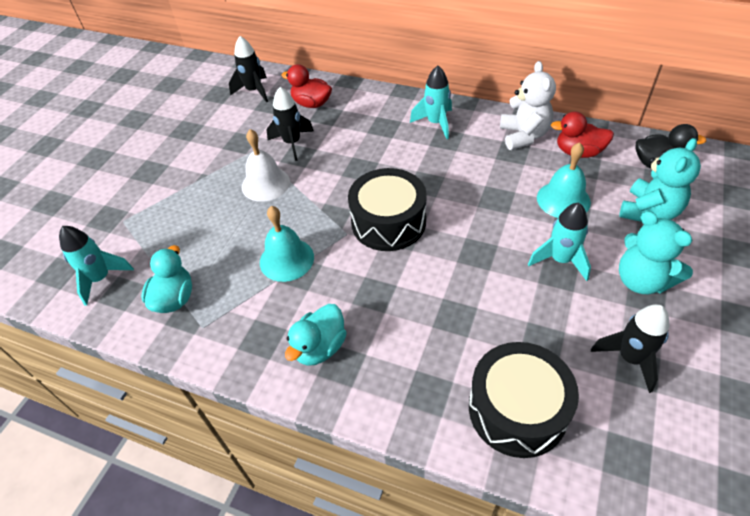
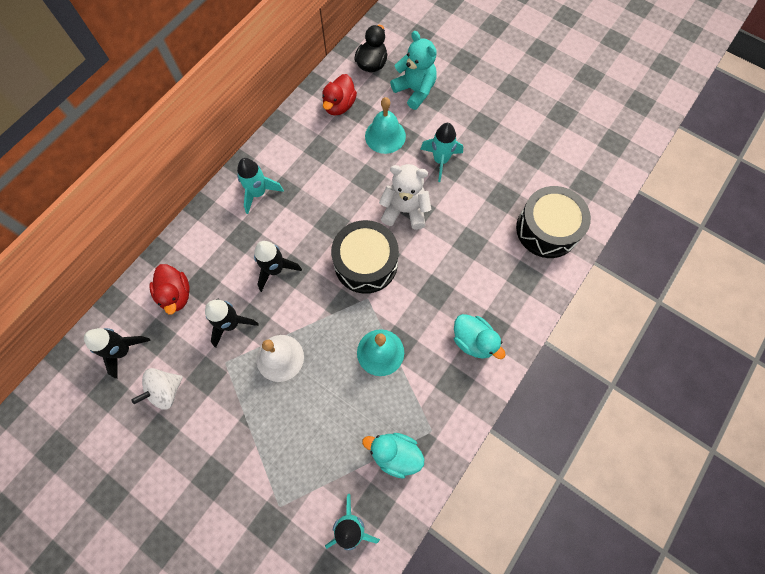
camera: 80 degrees left, 20 degrees up
red duck [281,64,332,108] -> red duck turned 60 degrees counterclockwise [149,264,190,315]
white teddy bear [500,61,556,150] -> white teddy bear moved to [379,164,431,230]
black rocket [591,304,669,393] -> black rocket moved to [254,241,302,292]
turquoise teddy bear [619,211,693,294] -> none
none -> white spinning top [131,368,183,410]

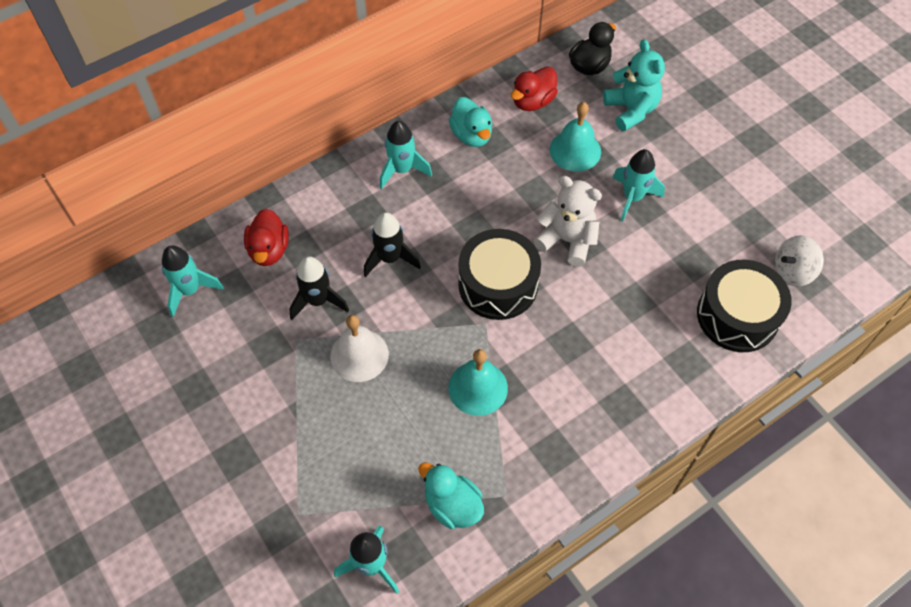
camera: 20 degrees right, 10 degrees down
black rocket [84,328,151,379] -> turquoise rocket [162,245,224,317]
white spinning top [131,368,183,410] -> white spinning top moved to [775,235,824,286]
turquoise duck [454,314,506,359] -> turquoise duck moved to [449,97,492,147]

